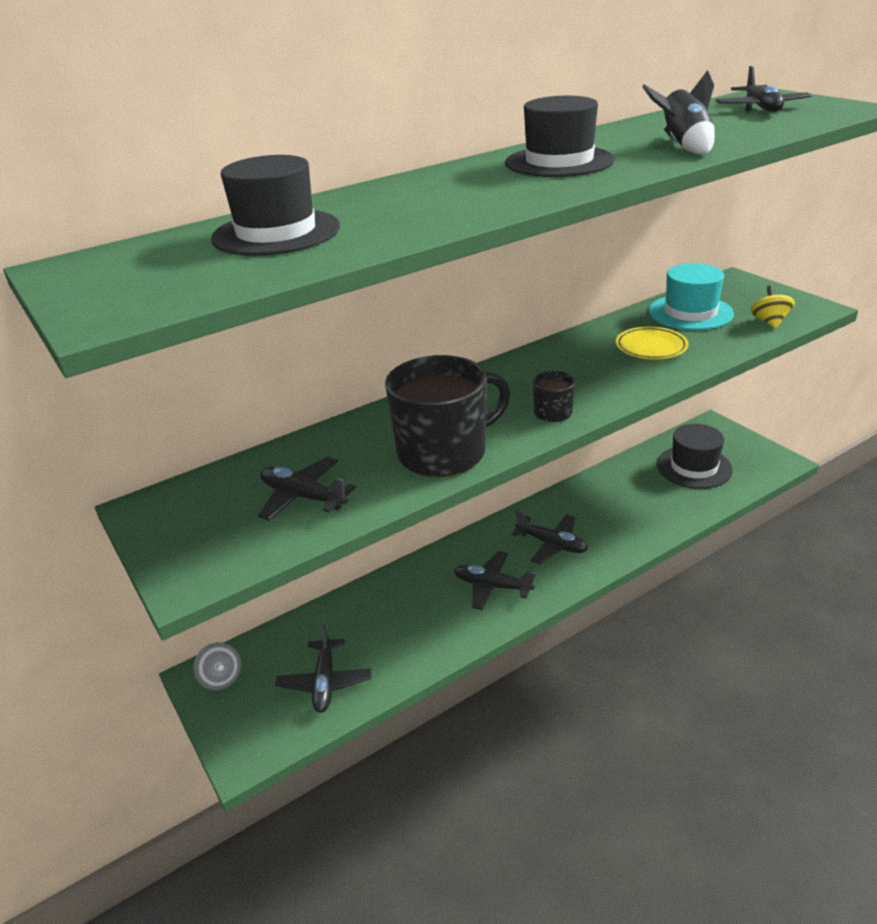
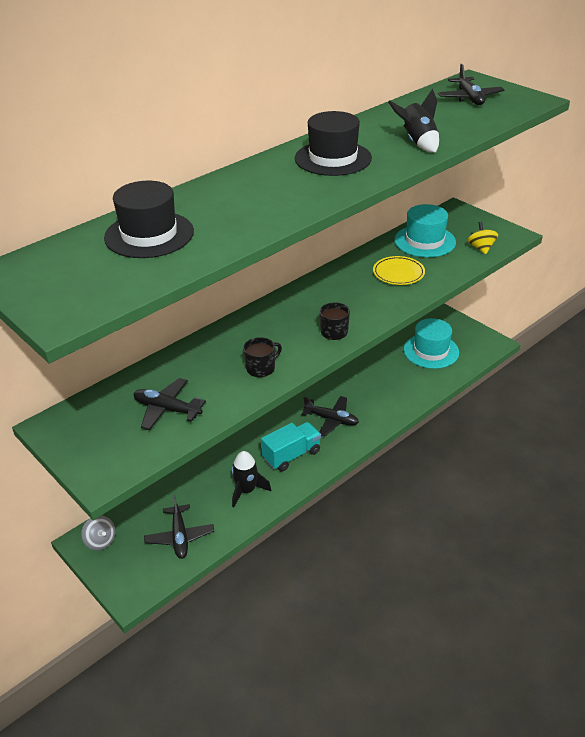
camera: 10 degrees left, 5 degrees up
black mug [385,355,511,477] -> black mug [243,337,282,377], size x0.46
black plane [454,551,535,610] -> turquoise truck [261,422,321,472]
black hat [657,424,733,489] -> turquoise hat [404,318,459,369]
none -> black rocket [232,451,271,508]

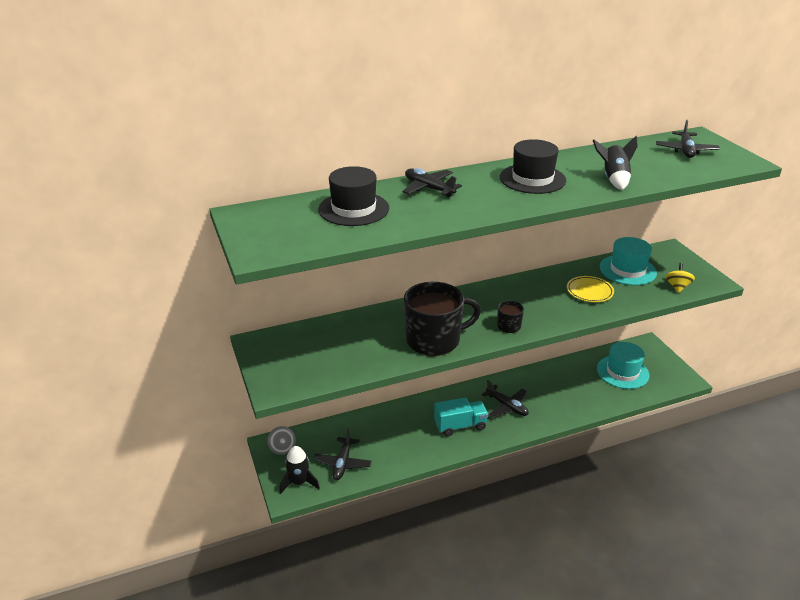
camera: 20 degrees right, 5 degrees down
black plane [134,378,206,430] -> black plane moved to [402,168,462,197]
black rocket [232,451,271,508] -> black rocket moved to [279,446,320,494]
black mug [243,337,282,377] -> black mug [404,282,481,356], size x2.19

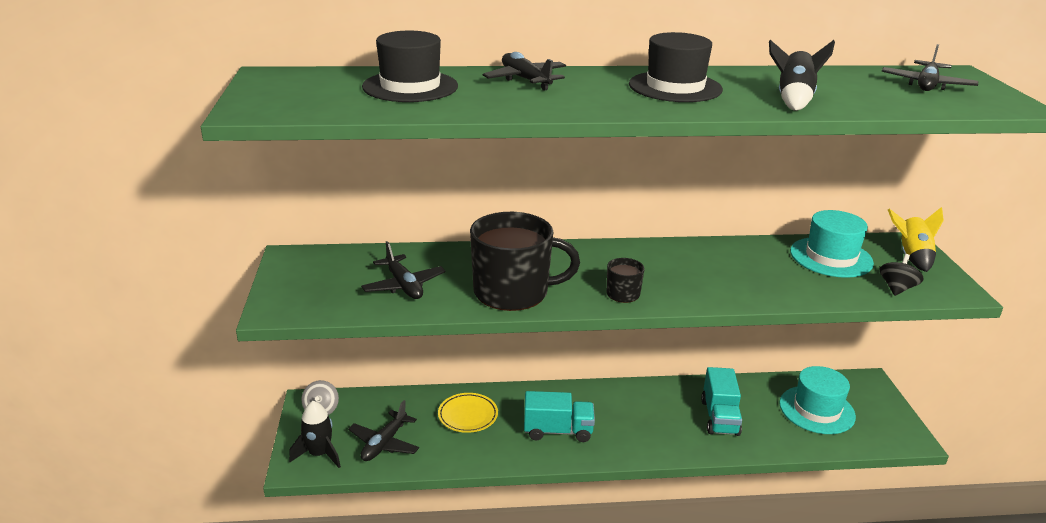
camera: 15 degrees right, 5 degrees down
black plane [482,380,529,418] -> black plane moved to [361,241,446,299]
yellow plate [567,276,614,302] -> yellow plate moved to [438,393,498,433]
yellow spinning top [665,263,695,293] -> black spinning top [880,254,924,296]
none -> turquoise truck [701,367,742,436]
none -> yellow rocket [888,207,944,272]

